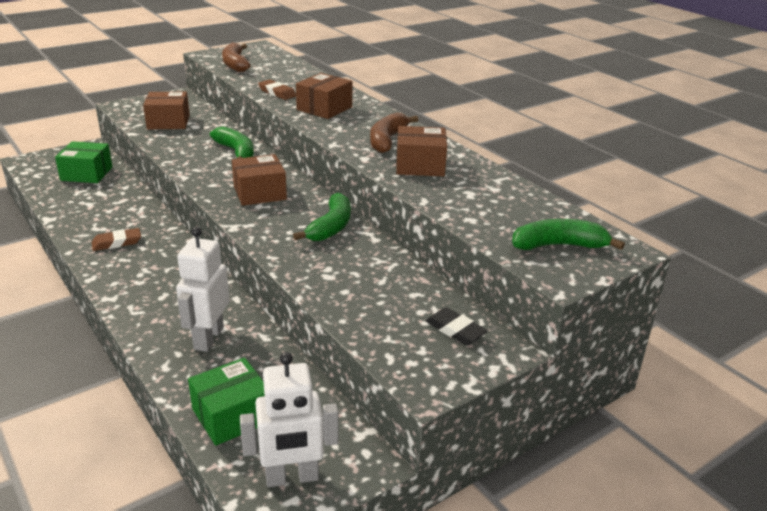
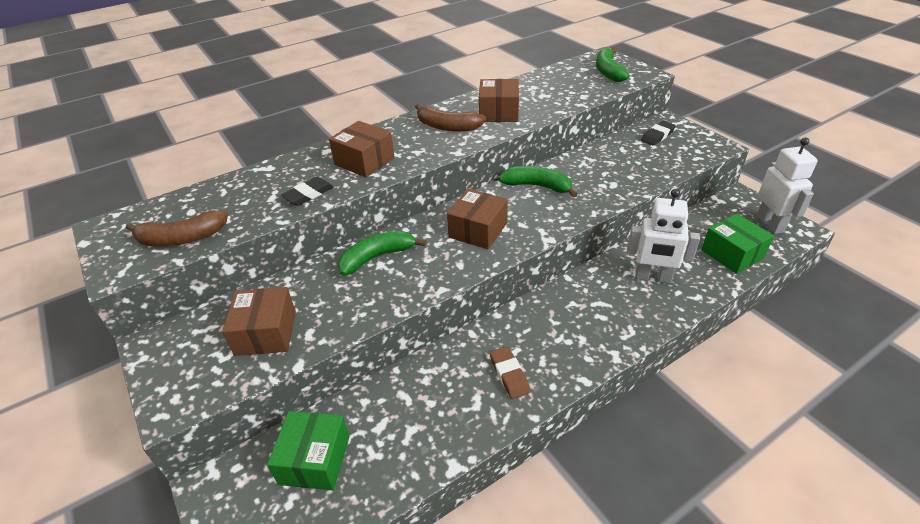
camera: 85 degrees left, 10 degrees up
brown box [232,154,287,206] -> brown box turned 45 degrees clockwise [447,189,508,249]
brown eraser [258,79,296,100] -> black eraser [281,177,334,206]

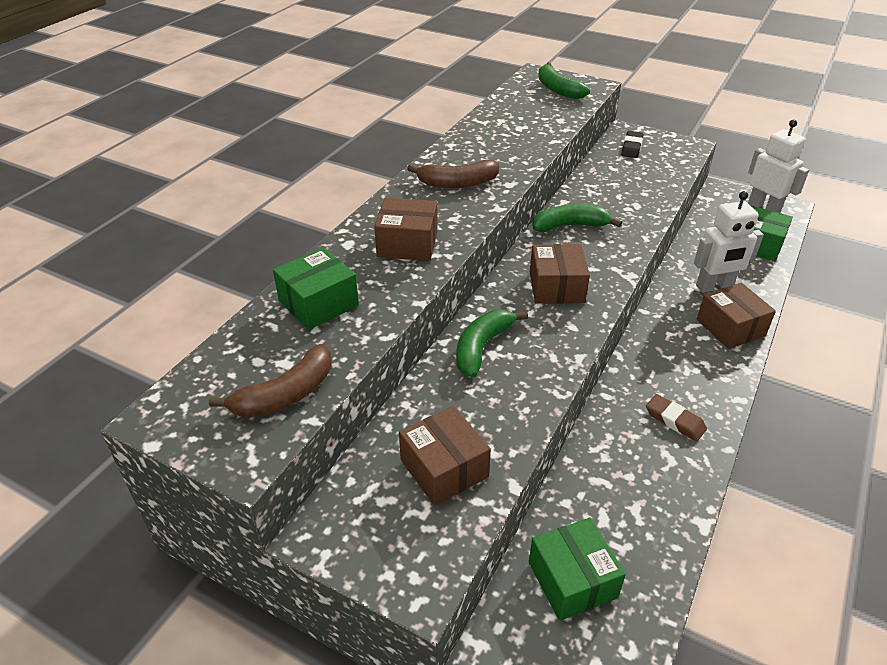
camera: 30 degrees left, 0 degrees up
black eraser [281,177,334,206] -> none
brown box [479,79,519,122] -> brown box moved to [697,283,776,349]
none -> green box [273,247,359,330]

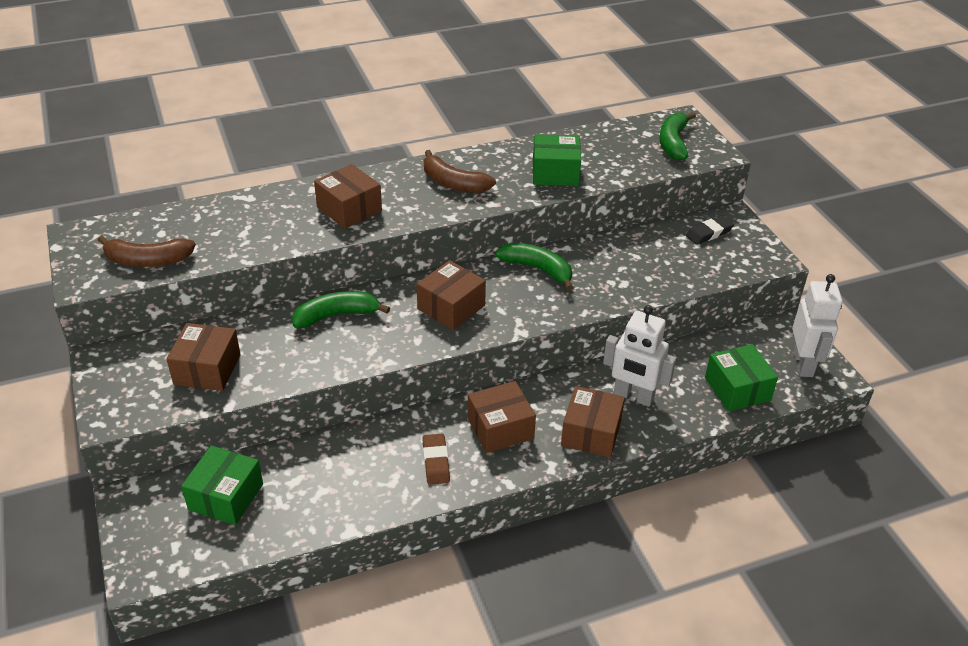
camera: 40 degrees right, 0 degrees up
green box [273,247,359,330] -> green box moved to [533,134,581,186]
none -> brown box [468,381,536,453]

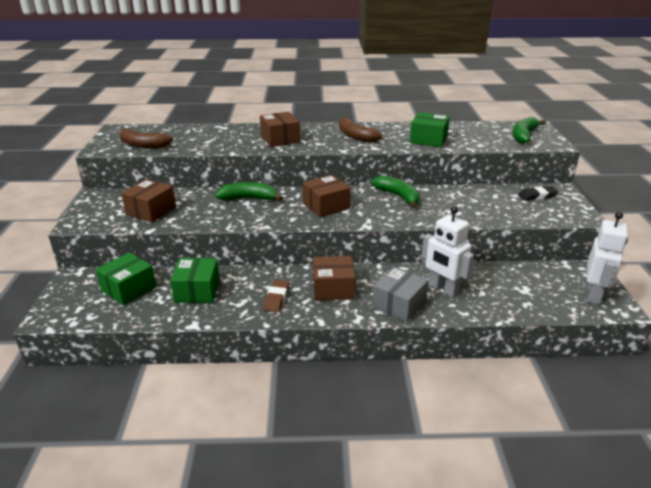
camera: 20 degrees right, 10 degrees down
brown box [561,386,625,458] -> grey box [372,267,429,322]
green box [705,344,778,411] -> green box moved to [170,258,220,303]

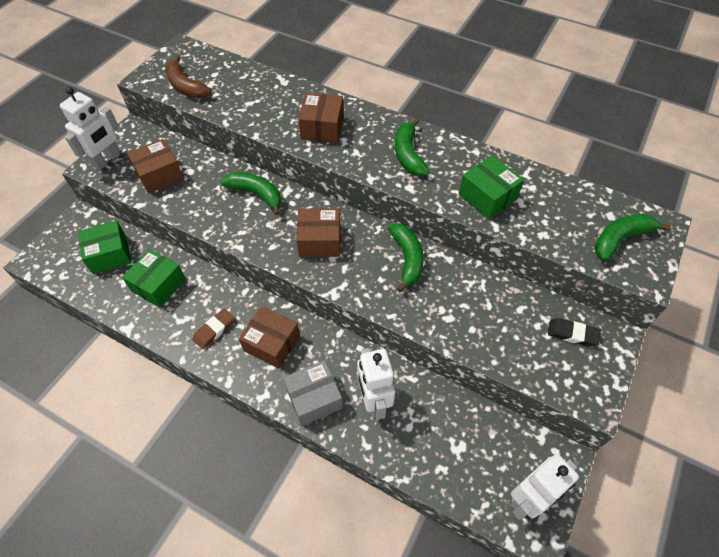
camera: 30 degrees right, 25 degrees up
brown banana [339,117,382,142] -> green banana [395,118,429,176]
none -> white robot [60,87,120,170]

